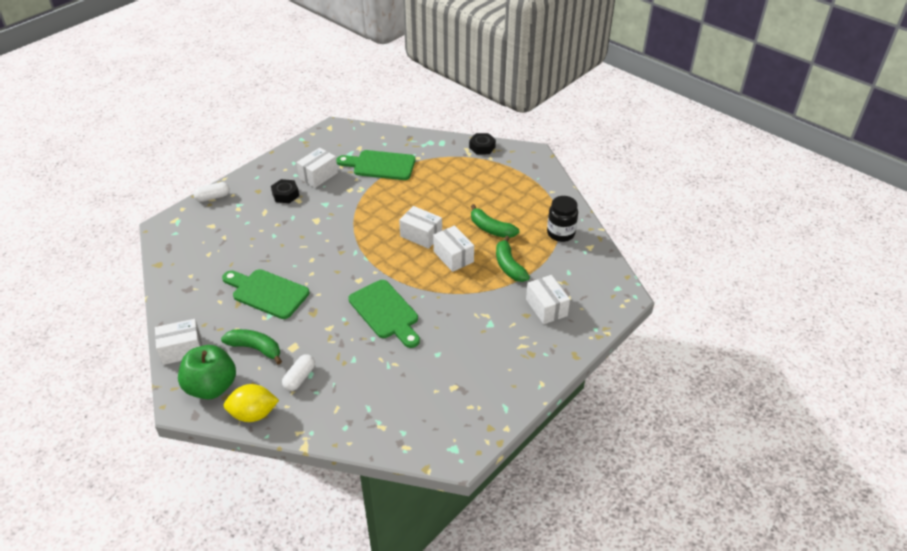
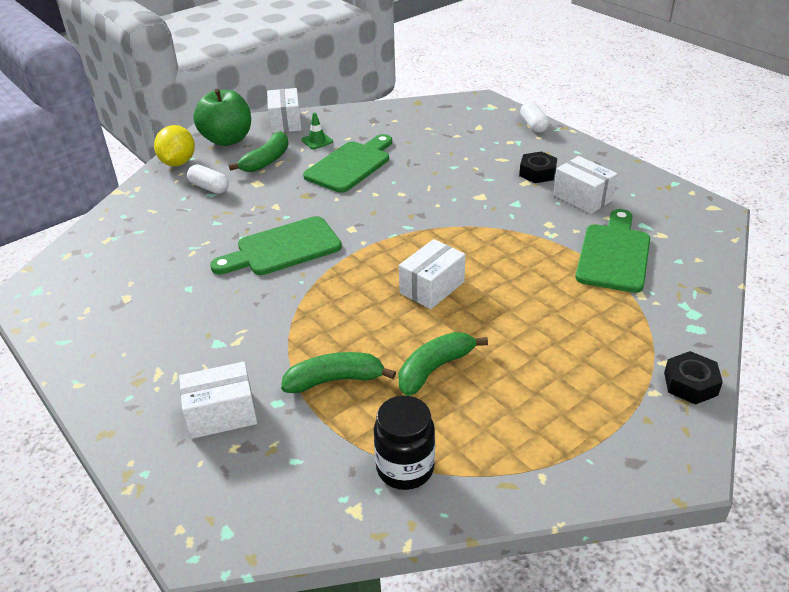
camera: 100 degrees right, 5 degrees down
white box [433,225,474,272] -> none
none -> green traffic cone [301,113,333,149]

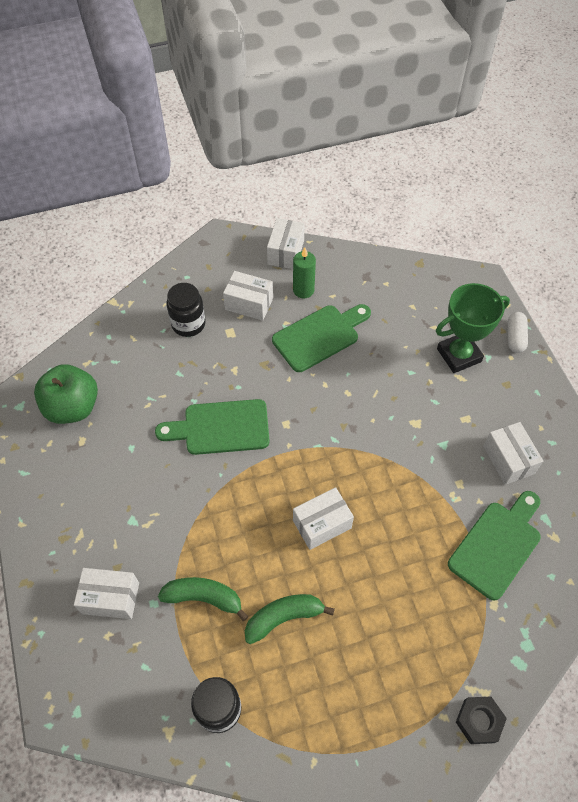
camera: 20 degrees right, 20 degrees up
yellow lemon [154,125,195,167] -> none
white capsule [187,165,229,194] -> black jar [167,283,206,337]
green apple [193,89,251,146] -> green apple moved to [34,364,98,424]
green banana [229,131,289,172] -> white box [223,271,273,321]
green traffic cone [301,113,333,149] -> green candle [293,247,316,299]
black nut [519,151,557,183] -> none
none -> green trophy [436,283,510,373]

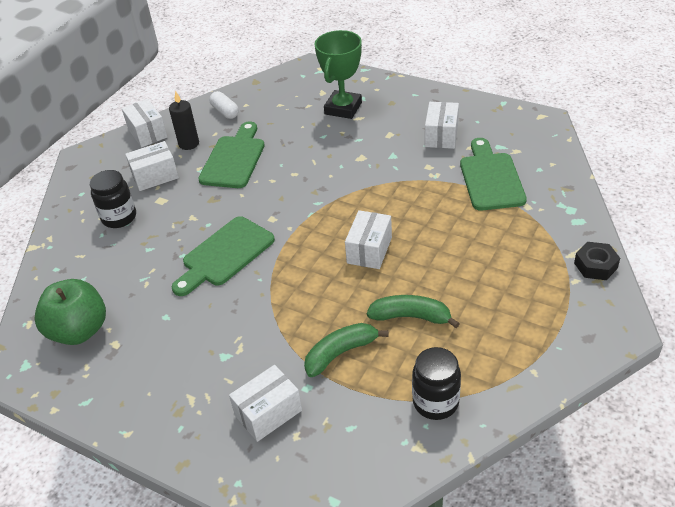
camera: 40 degrees left, 15 degrees down
green banana [245,594,335,644] -> green banana turned 75 degrees clockwise [367,295,460,328]
green candle [293,247,316,299] -> black candle [169,91,199,150]
white box [483,422,543,485] -> white box turned 75 degrees clockwise [425,102,459,149]
white capsule [508,312,528,353] -> white capsule moved to [209,91,239,119]

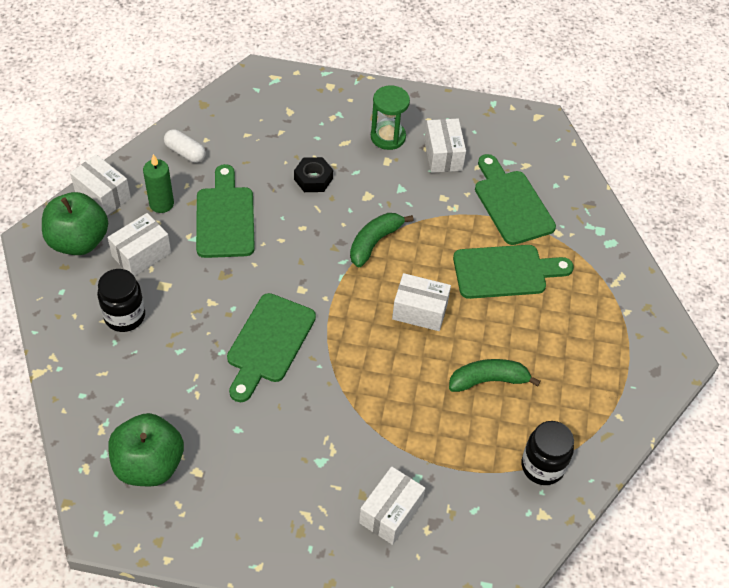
camera: 25 degrees left, 10 degrees up
black candle [169,91,199,150] -> green candle [143,154,174,213]
green banana [304,323,389,377] -> green banana moved to [350,213,414,267]
green trophy [315,30,362,119] -> none
white box [345,210,392,269] -> white box turned 75 degrees counterclockwise [392,273,451,331]
black nut [574,242,620,280] -> black nut moved to [294,157,333,192]
none -> green apple [42,192,108,255]
none -> green hourglass [371,86,410,150]
none -> green cutting board [453,245,574,299]

